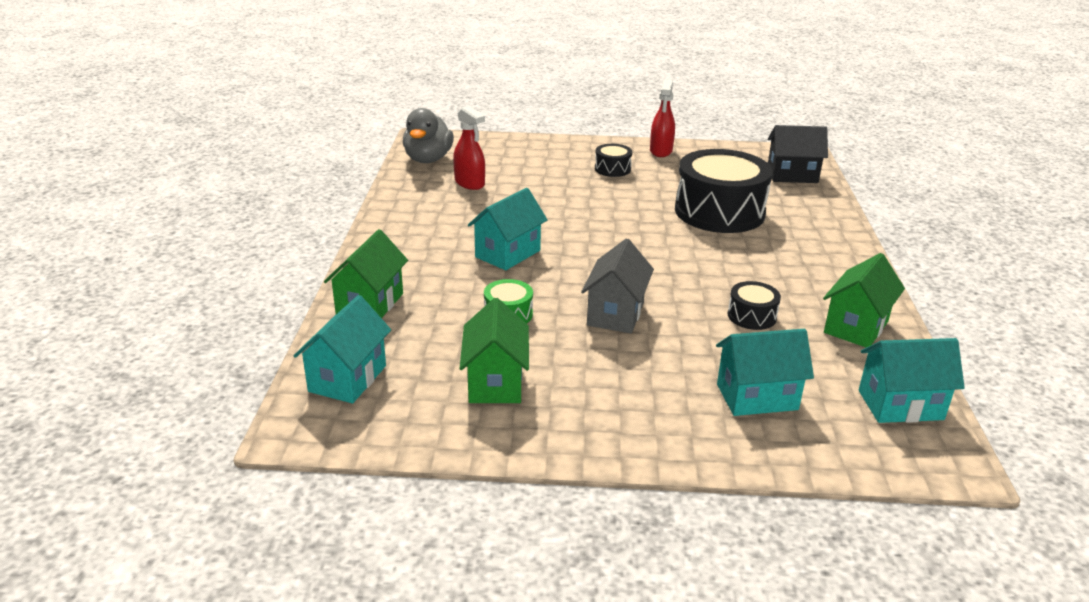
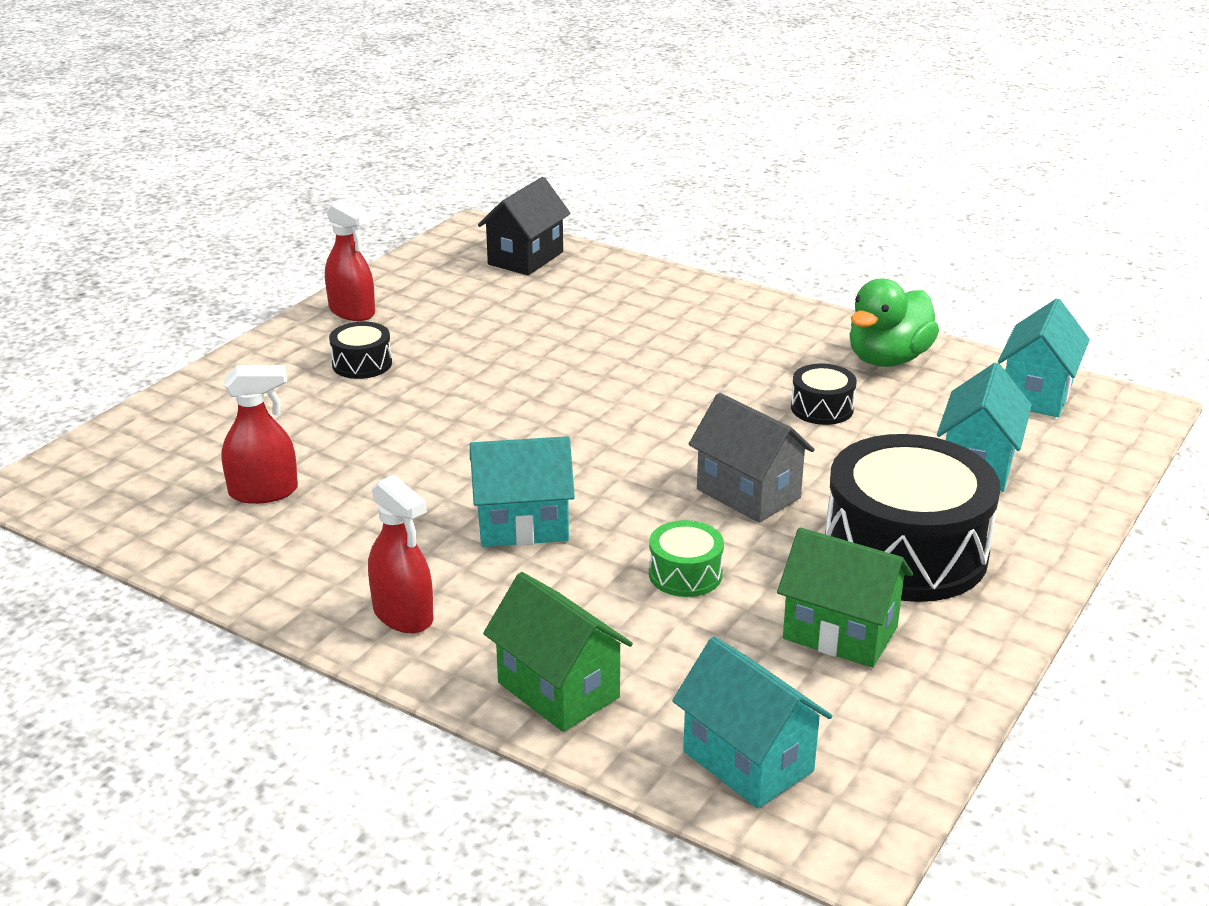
camera: 60 degrees left, 0 degrees up
grey duck [403,108,454,163] -> none
turquoise house [468,188,548,270] -> turquoise house turned 75 degrees counterclockwise [470,436,575,547]
black drum [675,149,773,233] -> black drum moved to [825,434,1001,602]
green house [823,253,905,348] -> green duck [850,278,939,367]
none -> red spray bottle [368,475,434,633]

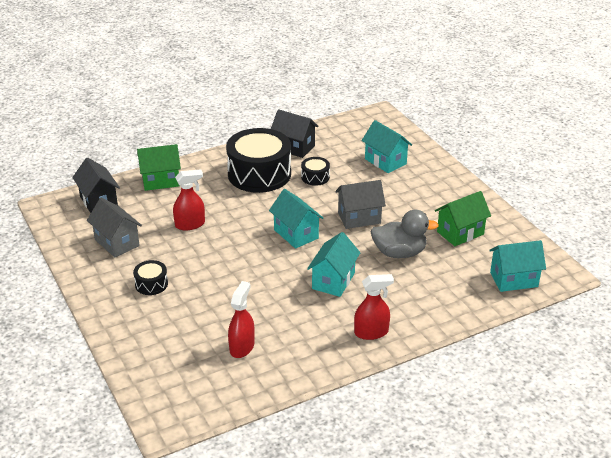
camera: 60 degrees left, 5 degrees up
red spray bottle [325,199,375,321] -> red spray bottle moved to [173,169,205,230]
green house [483,572,633,732] -> green house moved to [137,144,181,191]
green drum [649,520,724,597] -> grey duck [371,210,439,258]
black drum [825,434,1001,602] -> black drum moved to [226,128,291,193]
green duck [850,278,939,367] -> black house [271,109,319,158]
turquoise house [998,298,1090,417] -> turquoise house moved to [269,189,324,249]
none -> grey house [87,198,142,257]

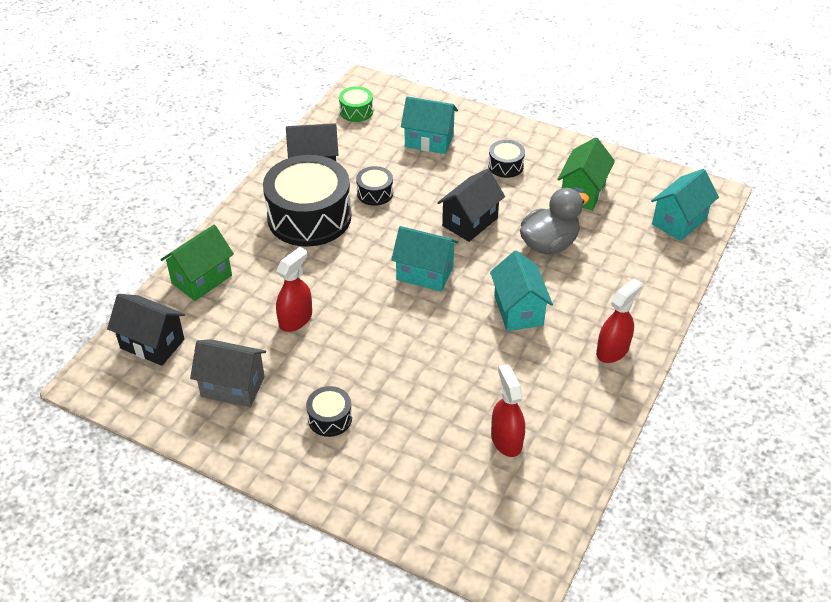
camera: 35 degrees left, 10 degrees up
grey house [335,180,386,229] -> black house [437,169,505,242]
none -> green drum [339,86,373,122]
none -> black drum [488,140,525,178]

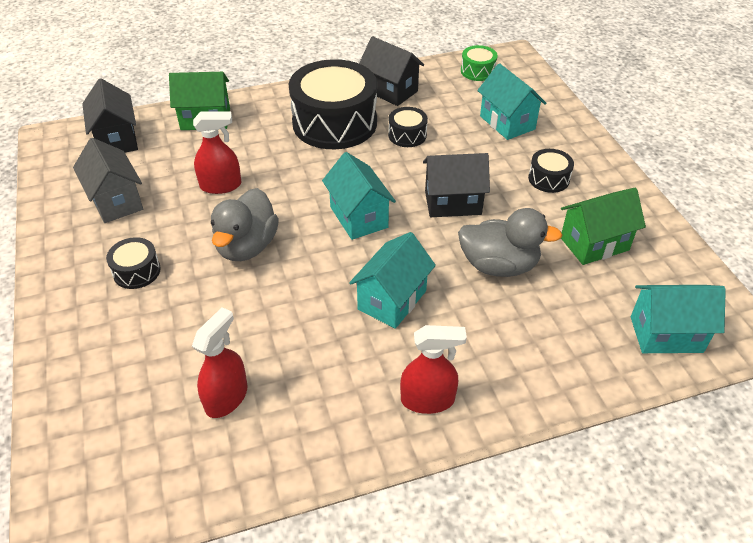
camera: 45 degrees right, 0 degrees up
none -> grey duck [211,188,279,261]

